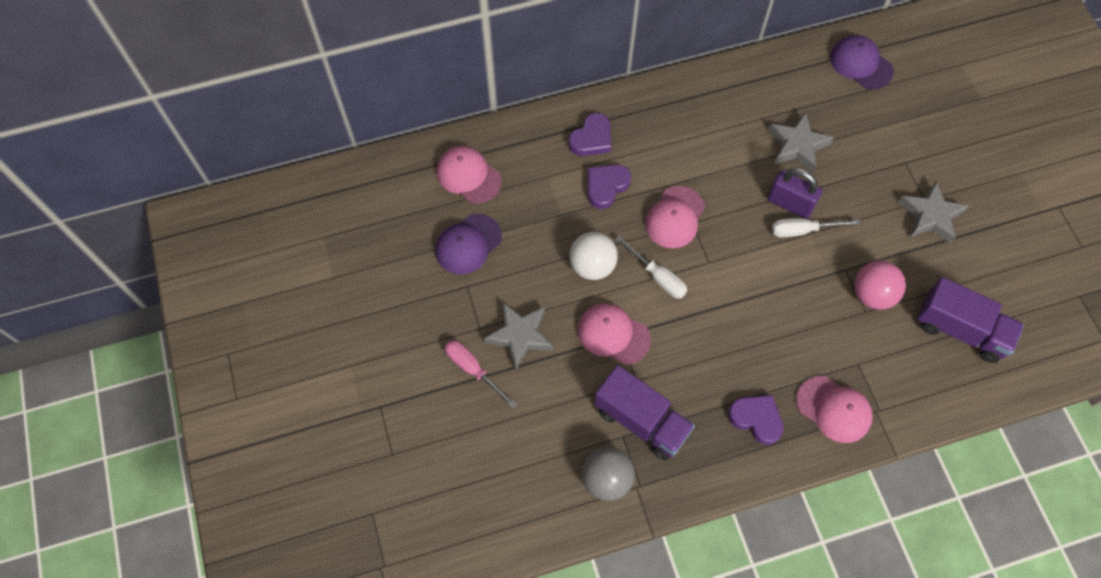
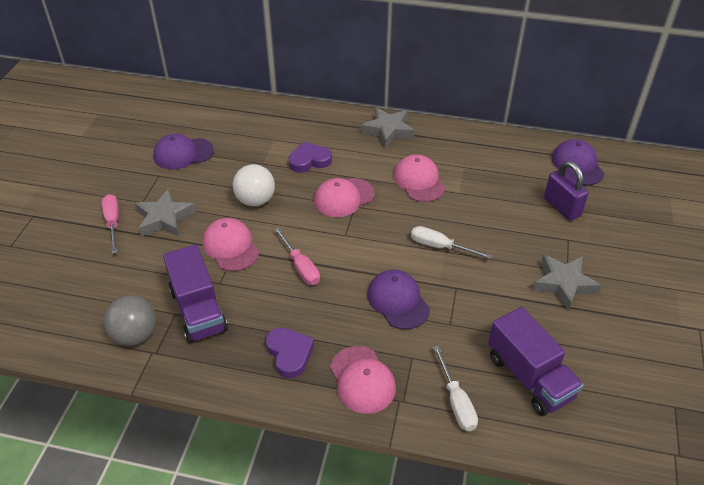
camera: 30 degrees right, 20 degrees down
pink cap [437,146,502,204] -> pink cap moved to [394,155,445,202]
purple heart [569,113,611,156] -> none
white screwdriver [615,236,687,299] -> white screwdriver moved to [433,346,478,431]
purple padlock [767,168,822,219] -> purple padlock moved to [544,161,589,221]
grey star [768,112,834,172] -> grey star moved to [361,107,414,148]
pink ball [854,261,906,310] -> none
none -> pink screwdriver [274,227,320,285]
none -> purple cap [367,270,430,330]

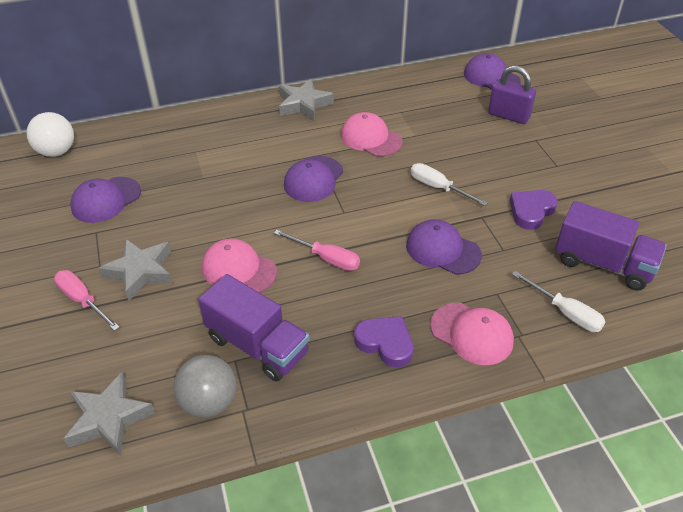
camera: 30 degrees left, 0 degrees up
white ball [233,164,275,206] -> white ball moved to [27,112,74,157]
purple heart [289,142,332,173] -> purple heart moved to [510,190,558,230]
pink cap [314,178,375,217] -> purple cap [284,156,343,202]
white screwdriver [411,226,493,259] -> white screwdriver turned 45 degrees clockwise [411,163,488,206]
grey star [532,254,602,311] -> grey star moved to [64,372,155,456]

